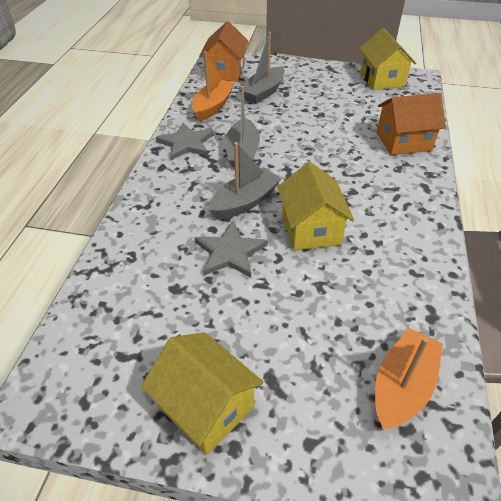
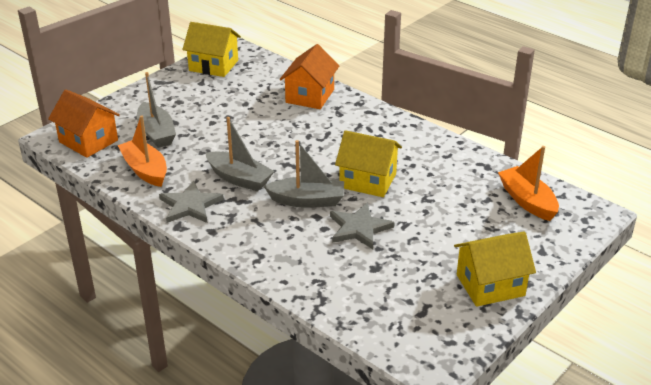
camera: 60 degrees left, 10 degrees down
grey boat [209,142,281,220] -> grey boat turned 105 degrees clockwise [264,140,344,208]

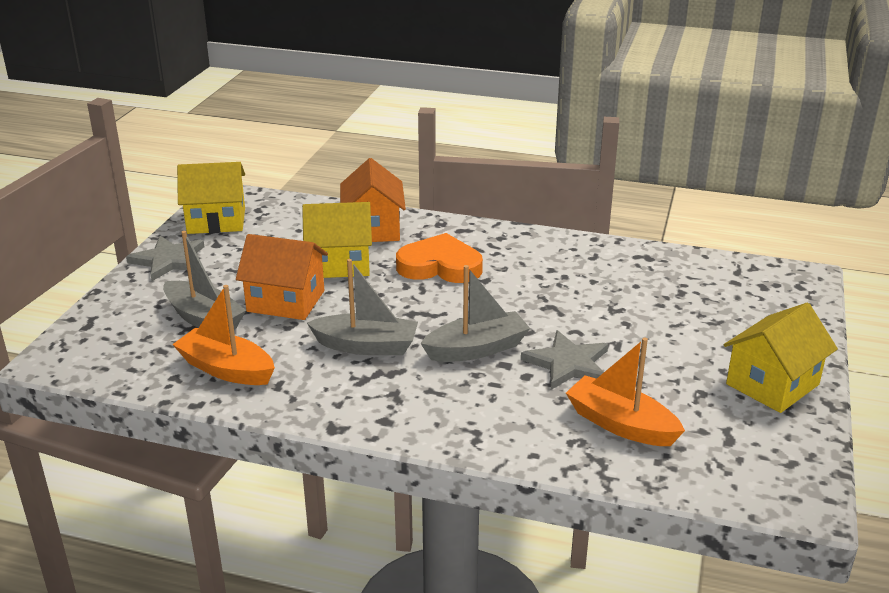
camera: 25 degrees left, 5 degrees down
orange house [48,89,120,158] -> orange house moved to [236,234,328,320]
grey star [159,181,224,223] -> grey star moved to [126,236,204,281]
yellow house [335,130,402,197] -> yellow house moved to [302,202,372,278]
orange boat [498,146,559,221] -> orange boat moved to [566,337,685,446]
none -> orange heart [396,233,483,283]

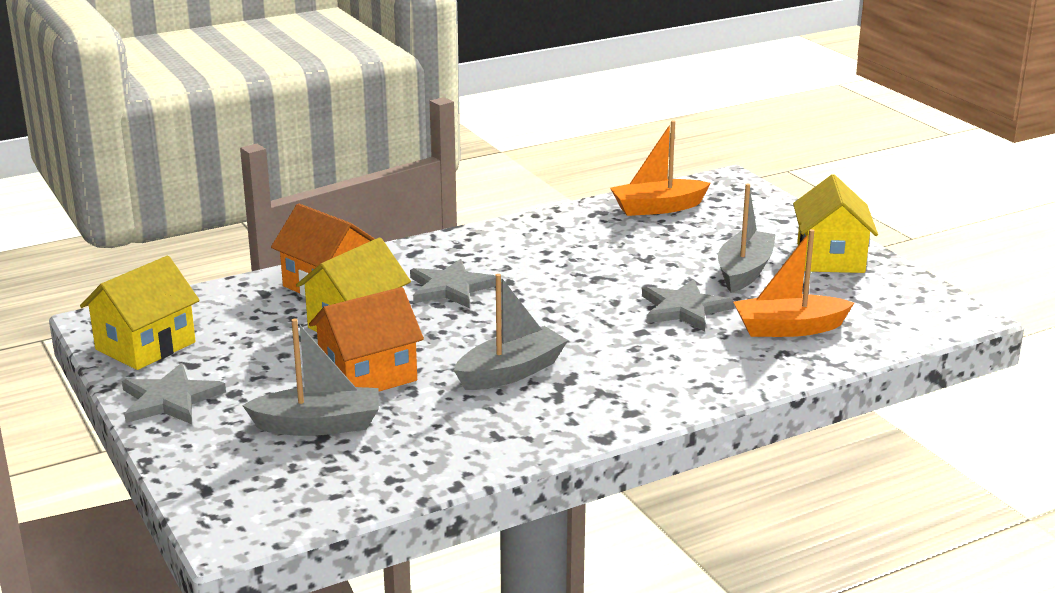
camera: 45 degrees left, 5 degrees down
orange boat [172,285,275,385] -> orange boat moved to [610,120,710,216]
orange heart [396,233,483,283] -> grey star [410,259,496,308]
grey boat [420,265,530,362] -> grey boat moved to [718,183,776,293]

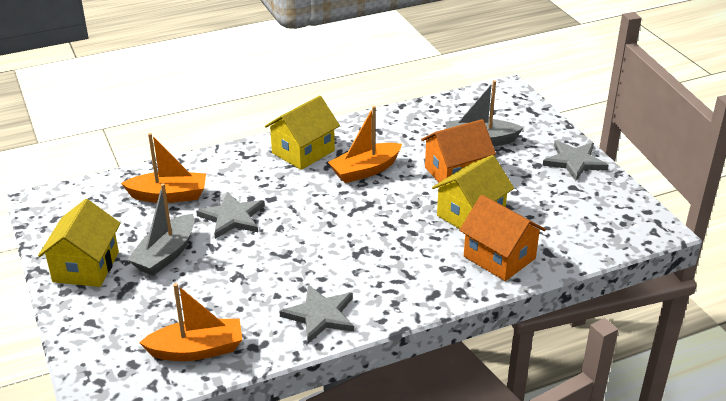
camera: 175 degrees left, 10 degrees up
yellow house [80,256,200,370] -> yellow house moved to [265,95,340,170]
grey star [410,259,496,308] -> grey star moved to [280,285,354,343]
grey boat [454,274,568,390] -> orange boat [328,106,402,183]

